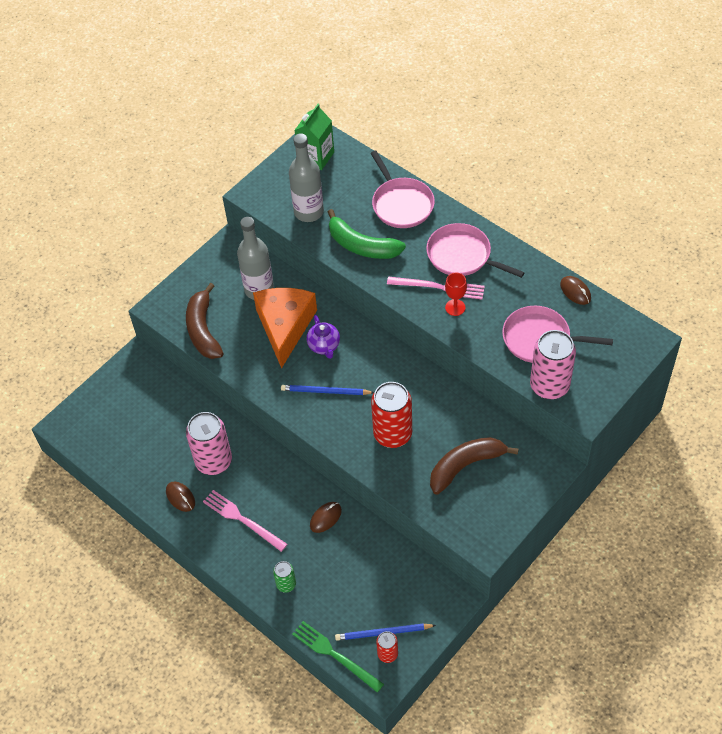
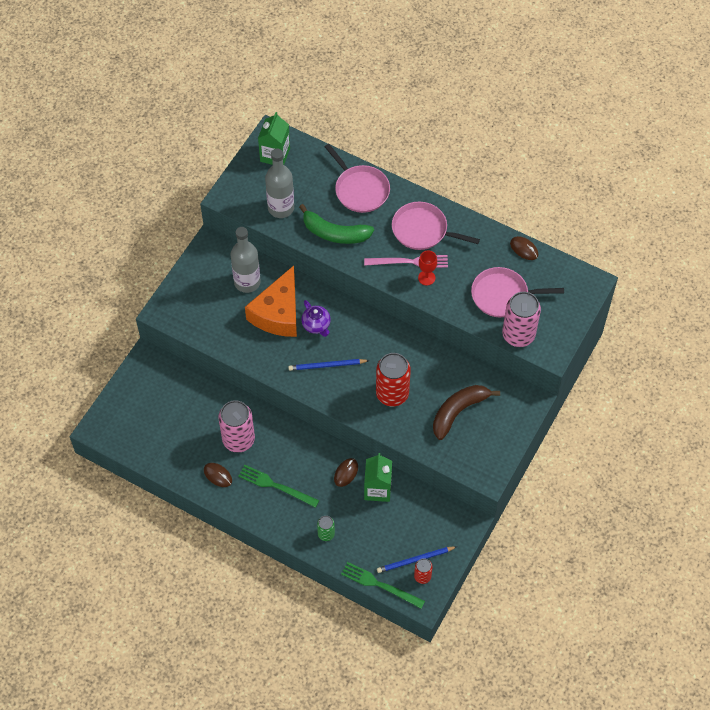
camera: 15 degrees left, 5 degrees up
brown banana [186,283,224,359] -> none
pink fork [203,490,287,552] -> green fork [238,465,319,508]
orange cheese [253,288,317,369] -> orange cheese turned 150 degrees counterclockwise [245,266,297,337]
none -> green carton [364,453,392,502]

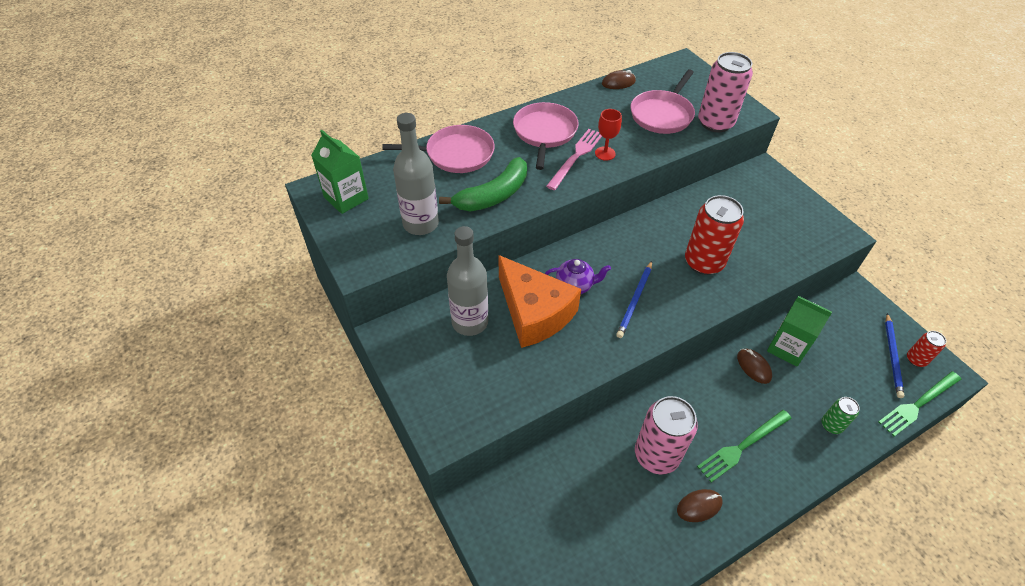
camera: 60 degrees left, 10 degrees down
pink pan [392,202,480,250] -> pink pan turned 135 degrees clockwise [513,102,579,170]
brown banana [433,385,500,440] -> none

